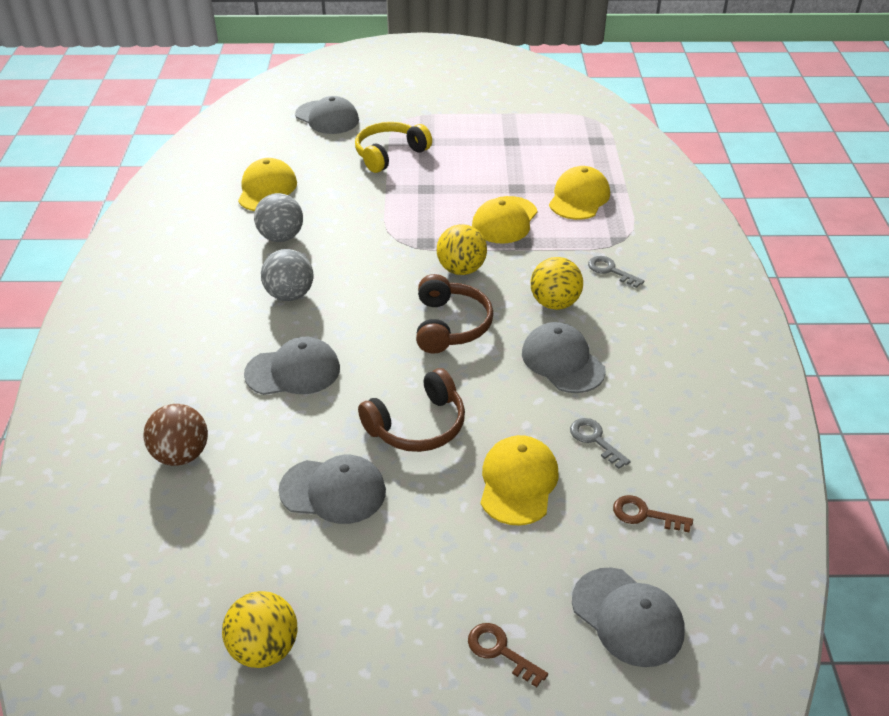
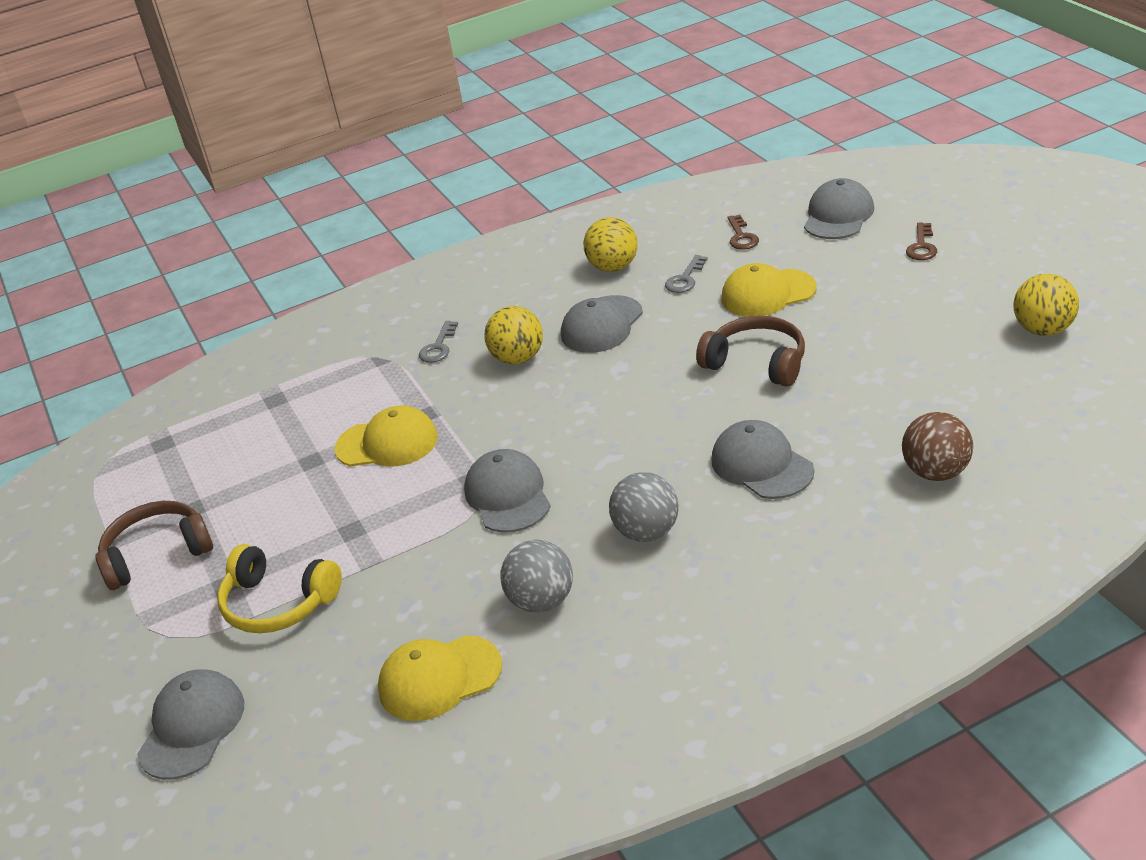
camera: 110 degrees left, 5 degrees down
grey cap [278,455,386,524] -> grey cap moved to [464,449,551,533]
brown headphones [416,274,493,354] -> brown headphones moved to [96,501,213,590]
yellow ball [437,224,487,275] -> yellow ball moved to [583,217,638,272]
yellow cap [549,166,610,220] -> none

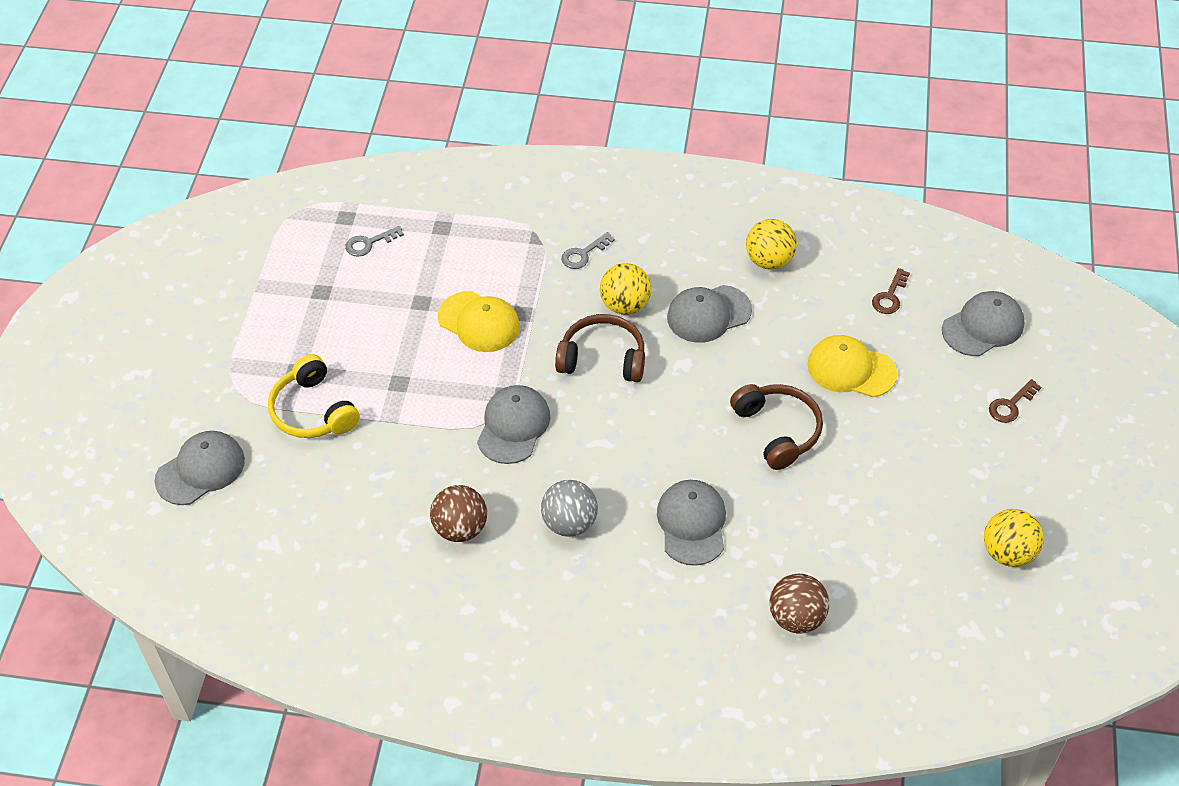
camera: 30 degrees right, 15 degrees up
brown headphones [96,501,213,590] -> brown headphones moved to [555,314,645,382]
yellow cap [378,635,502,721] -> none
grey ball [500,540,573,613] -> brown ball [430,485,487,542]
grey key [665,255,708,293] -> grey key moved to [345,226,404,257]

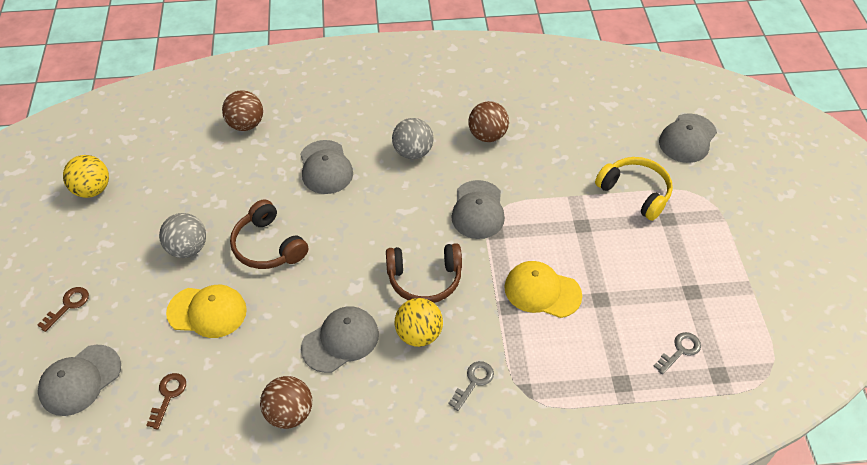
camera: 165 degrees right, 0 degrees up
yellow ball [746,219,797,269] -> brown ball [260,376,312,429]
none -> grey ball [159,213,206,258]

